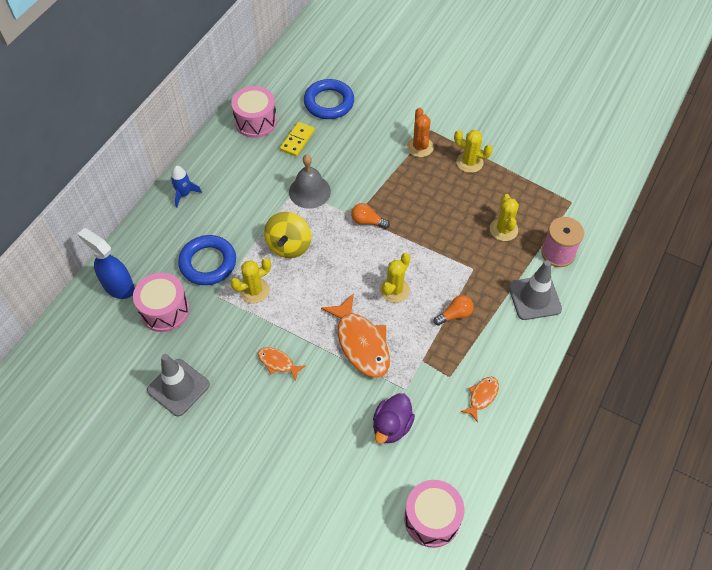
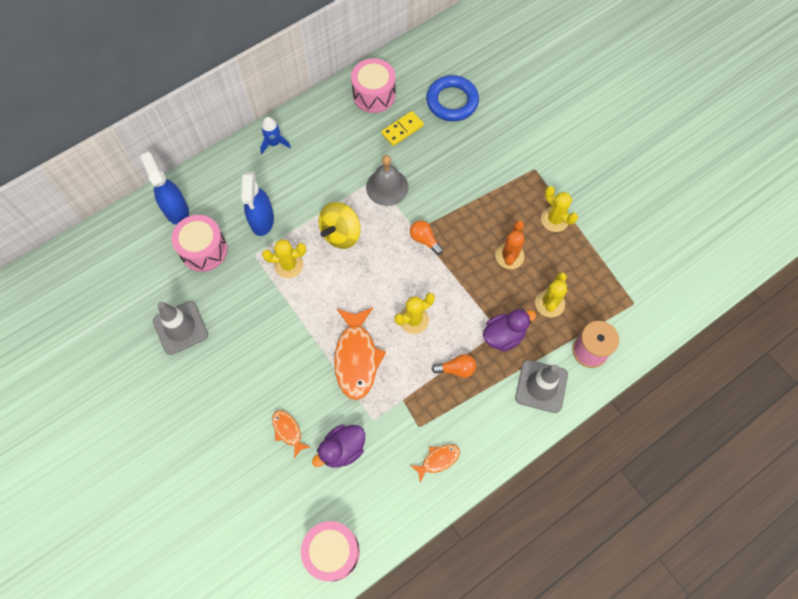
camera: 25 degrees right, 10 degrees up
blue ring [178,235,236,285] -> blue spray bottle [241,172,274,236]
orange fish [258,347,306,381] -> orange fish moved to [272,410,310,458]
orange cactus [407,108,434,157] -> orange cactus moved to [495,220,525,269]
none -> purple duck [483,309,536,351]

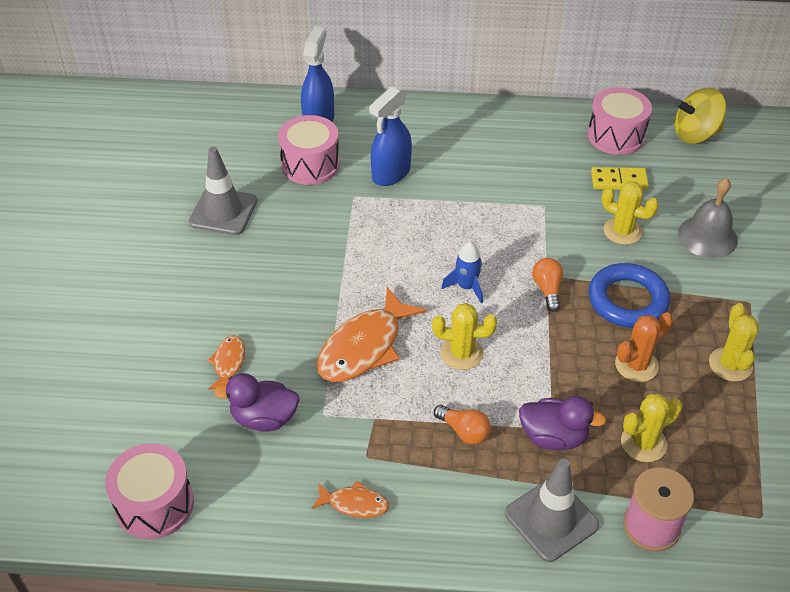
camera: 40 degrees right, 20 degrees down
blue rocket [260,117,291,154] -> blue rocket moved to [441,242,483,303]
yellow cactus [262,239,306,278] -> yellow cactus moved to [602,181,659,245]
yellow spinning top [319,202,361,249] -> yellow spinning top moved to [675,88,727,144]
grey bell [366,155,408,206] -> grey bell moved to [678,178,738,258]
blue ring [426,75,479,121] -> blue ring moved to [589,263,670,328]

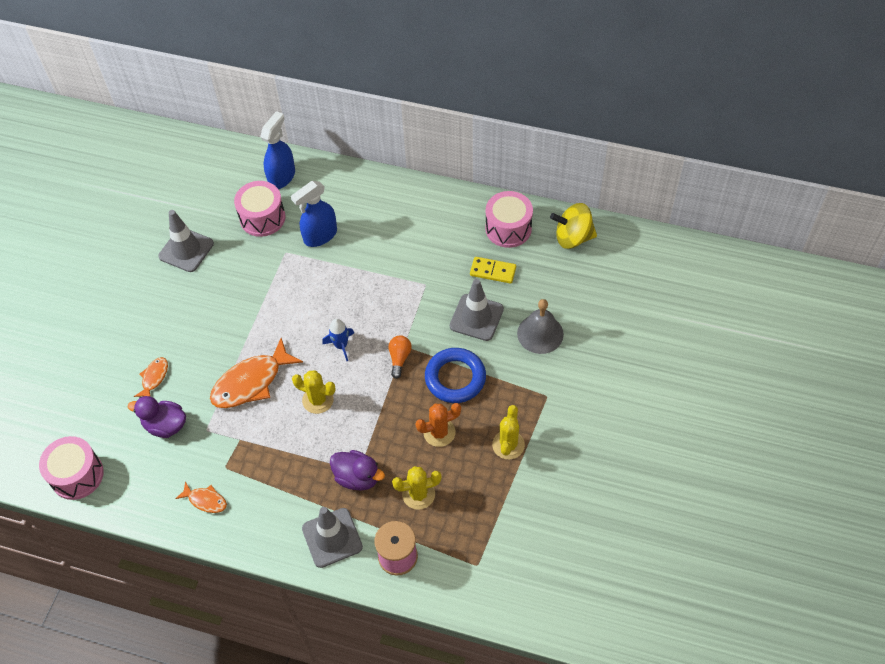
camera: 15 degrees right, 10 degrees up
orange light bulb [434,405,491,444] -> none
yellow cactus [602,181,659,245] -> grey traffic cone [450,279,504,341]

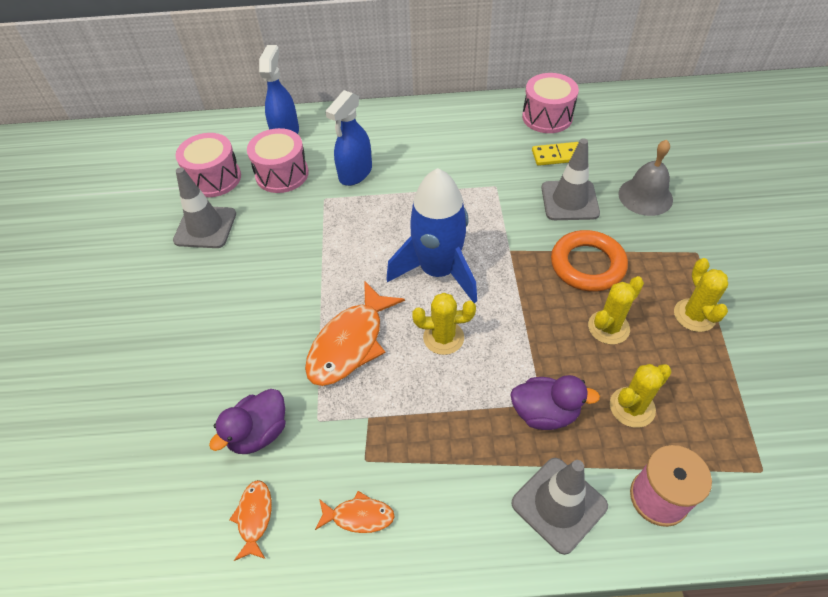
camera: 20 degrees left, 5 degrees down
pink drum [39,436,104,500] -> pink drum moved to [176,133,241,197]
purple duck [128,396,186,438] -> purple duck turned 45 degrees counterclockwise [209,389,286,454]
orange fish [134,357,168,397] -> orange fish moved to [229,480,272,561]
blue rocket [322,319,354,361] -> blue rocket [386,168,477,303], size x2.22
orange light bulb [388,335,412,379] -> none
orange cactus [415,403,461,447] -> yellow cactus [588,276,644,345]
blue ring [425,348,486,403] -> orange ring [551,230,628,292]
yellow spinning top [550,203,597,249] -> none

